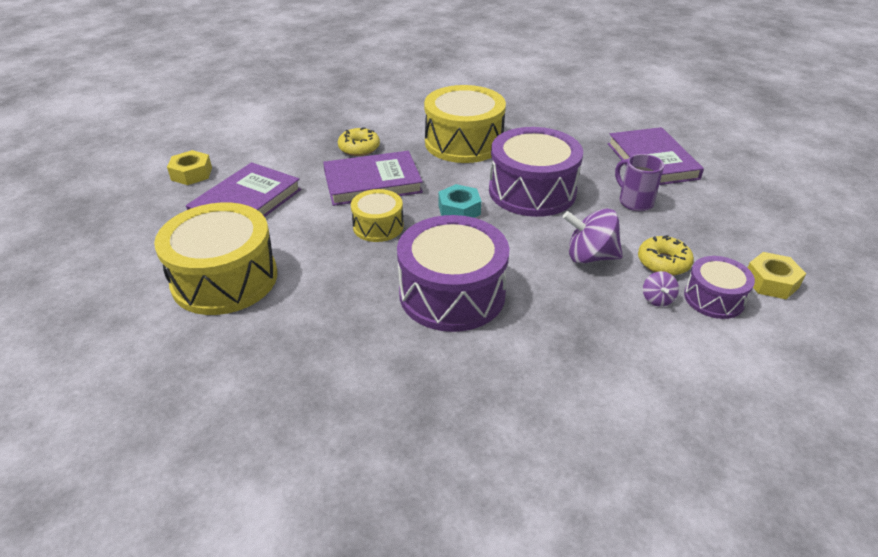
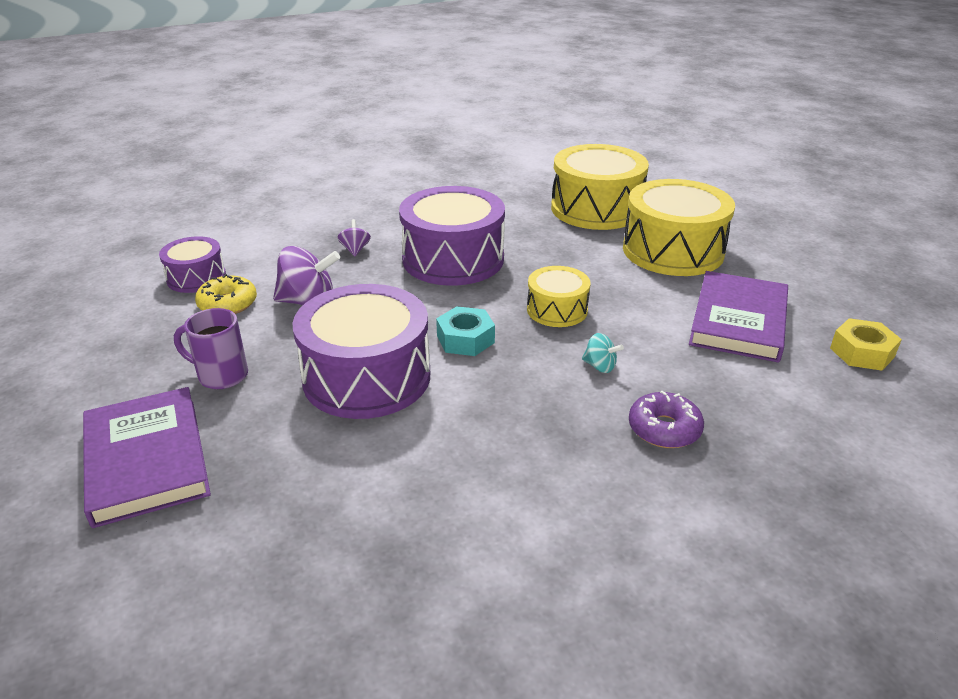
camera: 170 degrees right, 5 degrees down
purple book [323,151,423,206] -> turquoise spinning top [582,333,624,373]
yellow donut [338,127,380,156] -> purple donut [629,391,704,448]
yellow drum [424,85,506,163] -> yellow drum moved to [551,144,649,230]
purple mug [615,154,664,212] -> purple mug turned 150 degrees clockwise [174,308,248,389]
purple spinning top [643,271,679,307] -> purple spinning top moved to [338,219,371,256]
yellow nut [748,252,806,299] -> none

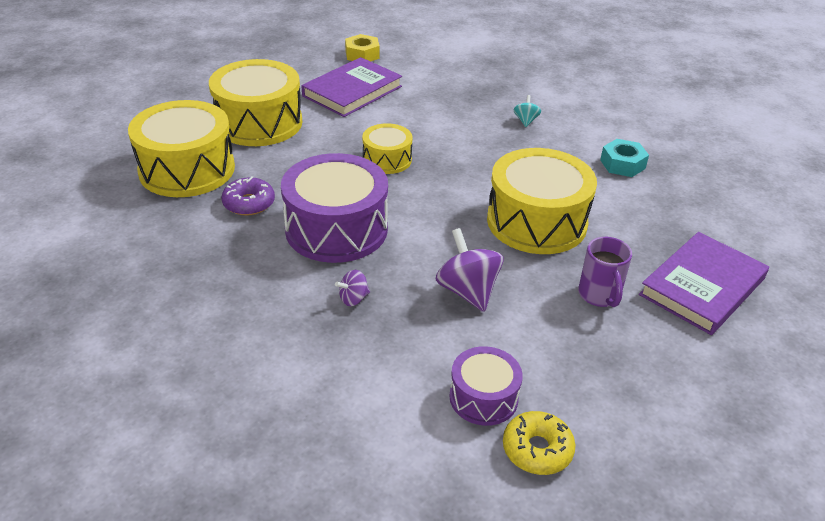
camera: 115 degrees left, 5 degrees up
yellow donut [195,274,257,314] -> yellow donut moved to [503,411,576,475]
purple drum [293,284,430,419] -> yellow drum [487,148,597,254]
turquoise nut [436,306,495,356] -> turquoise nut moved to [600,139,649,177]
turquoise spinning top [582,333,624,373] -> turquoise spinning top moved to [513,95,541,127]
purple donut [629,391,704,448] -> purple donut moved to [221,176,275,216]
purple book [689,271,788,362] -> purple book turned 45 degrees counterclockwise [302,57,402,117]

